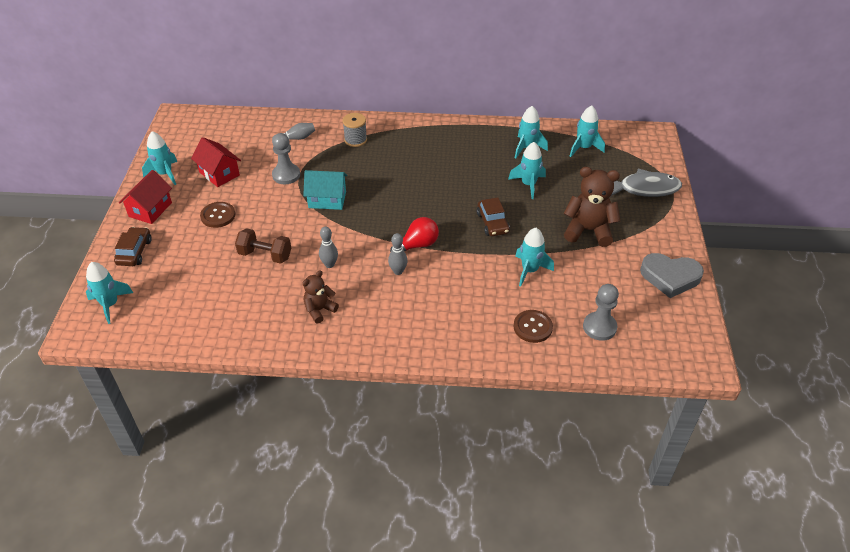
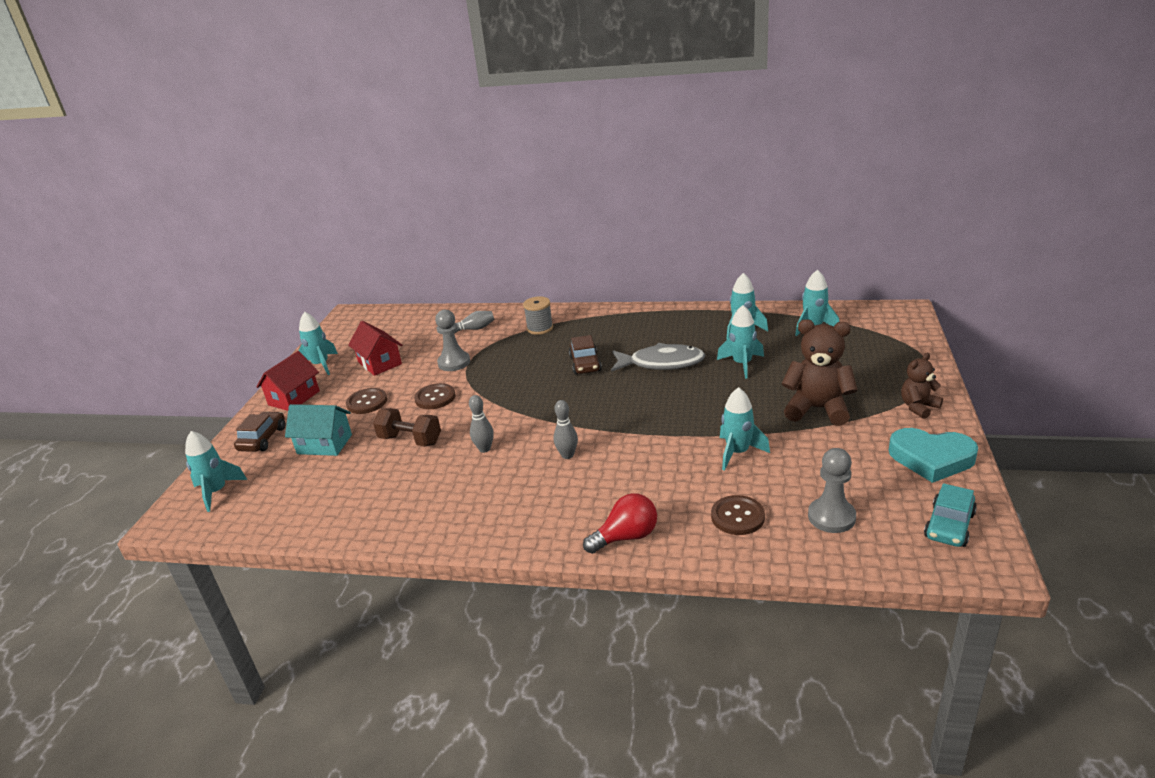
camera: 10 degrees right, 15 degrees down
brown teddy bear [302,270,339,323] -> brown teddy bear moved to [901,353,943,419]
turquoise house [303,170,347,210] -> turquoise house moved to [285,404,352,456]
red light bulb [390,217,439,253] -> red light bulb moved to [583,493,657,554]
brown car [477,197,510,236] -> brown car moved to [569,335,602,375]
grey fish [611,169,682,197] -> grey fish moved to [611,343,705,372]
grey heart [640,253,704,298] -> turquoise heart [889,428,978,483]
none -> brown button [414,383,455,409]
none -> turquoise car [924,483,977,547]

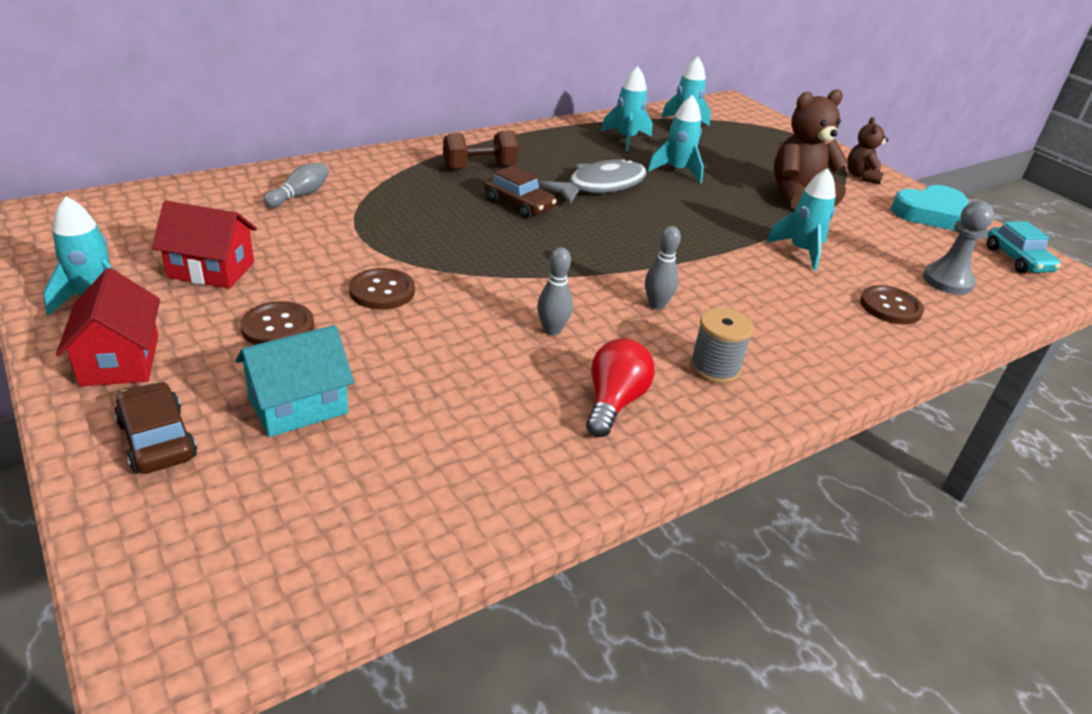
camera: 50 degrees left, 5 degrees up
turquoise rocket [185,431,247,512] -> none
brown dumbbell [373,408,441,447] -> brown dumbbell moved to [443,130,519,170]
grey pawn [435,310,470,371] -> none
grey spool [523,297,553,335] -> grey spool moved to [690,308,754,384]
red light bulb [583,493,657,554] -> red light bulb moved to [586,338,655,437]

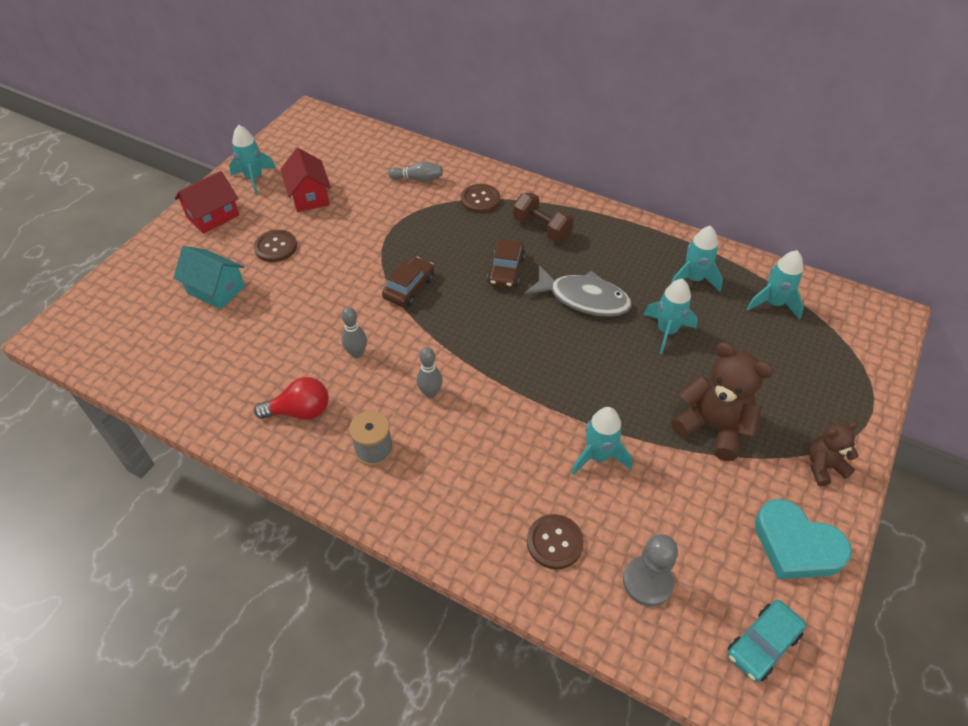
camera: 65 degrees right, 15 degrees up
brown car [114,382,197,474] -> brown car moved to [382,257,435,307]
brown button [349,268,415,310] -> brown button moved to [461,184,500,213]

